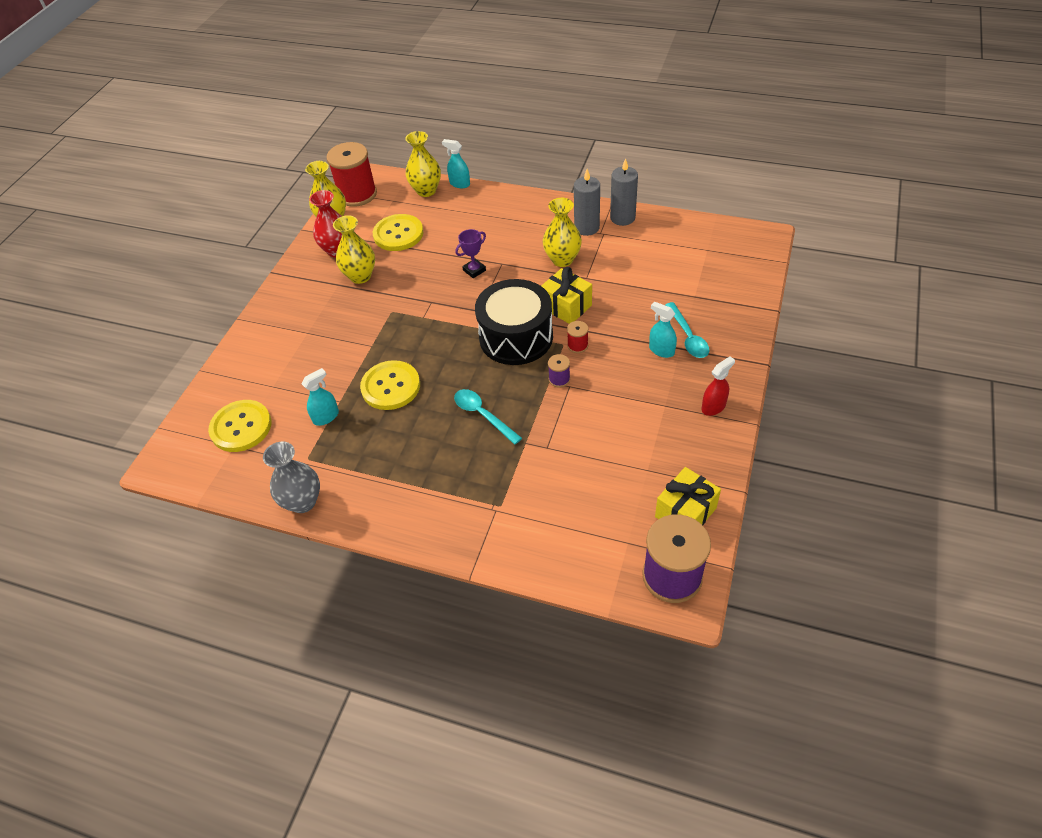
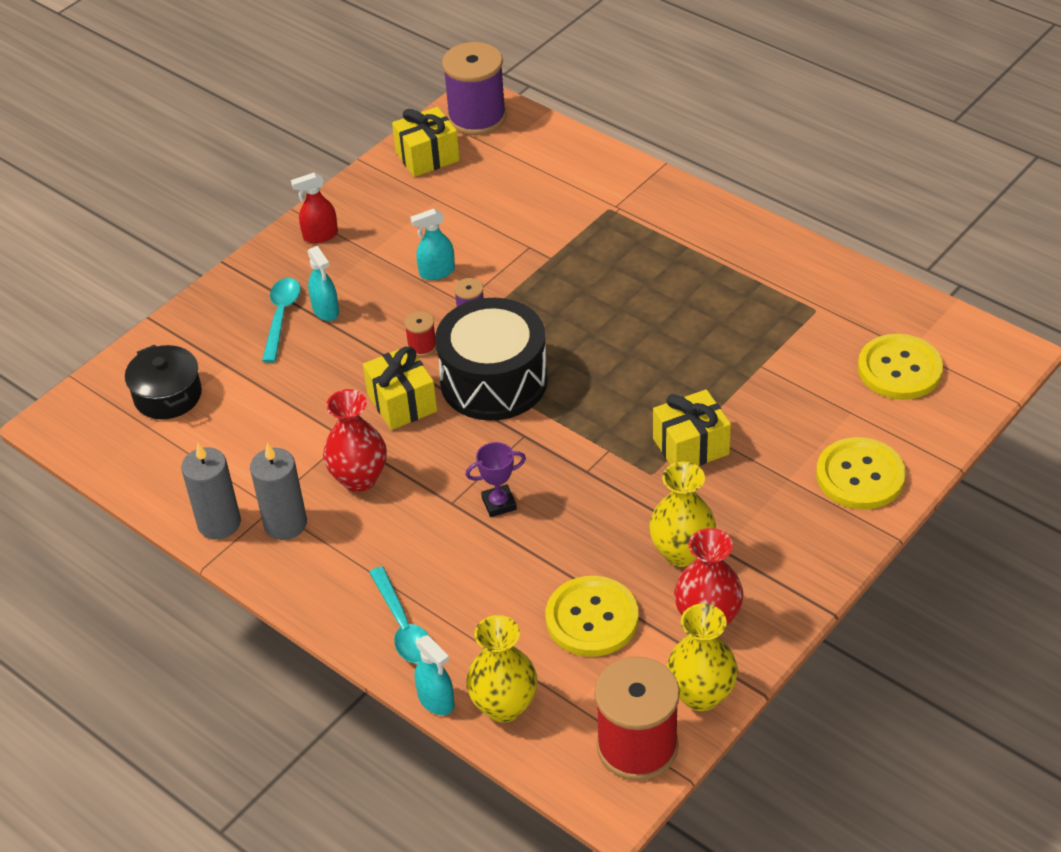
camera: 160 degrees left, 5 degrees down
grey vase [263,442,320,513] -> none
turquoise spray bottle [301,368,339,426] -> turquoise spray bottle moved to [410,209,455,280]
yellow button [360,360,420,410] -> yellow button moved to [816,437,906,510]
turquoise spoon [454,389,522,445] -> turquoise spoon moved to [369,567,430,663]
yellow vase [543,198,582,267] -> red vase [323,389,387,492]
none -> black pot [125,345,202,419]
none -> yellow gift [653,389,731,466]

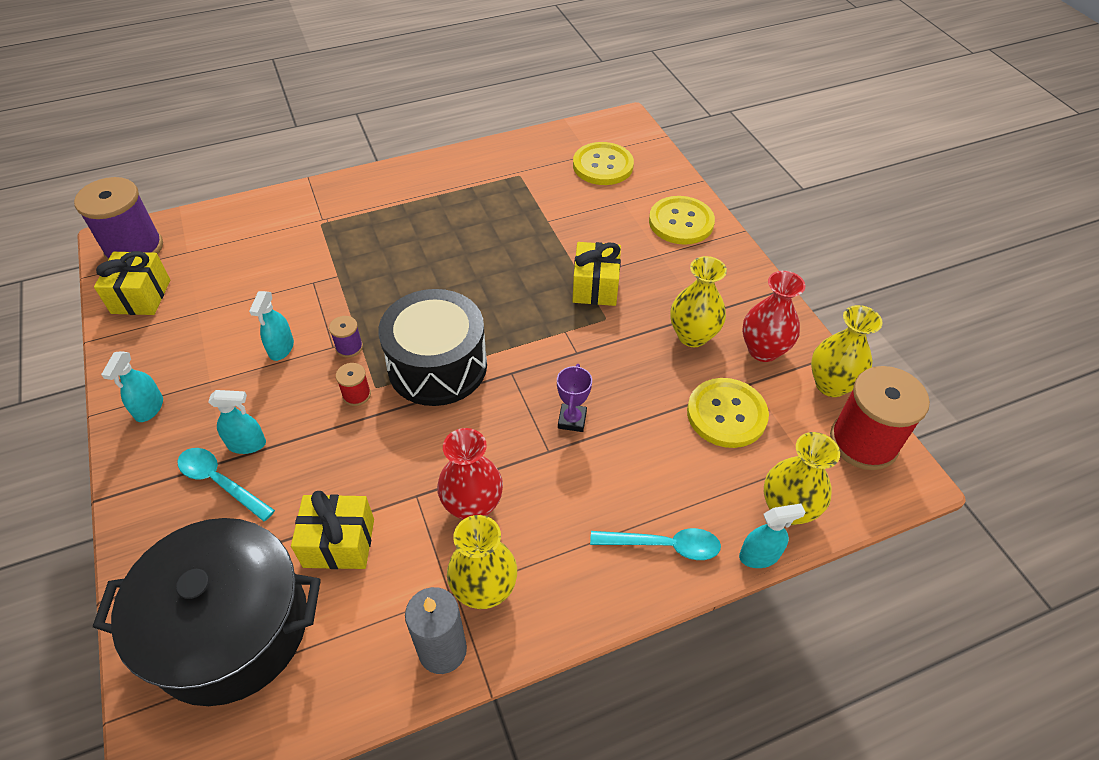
camera: 65 degrees left, 5 degrees up
black pot [125,345,202,419] -> black pot [93,518,321,706], size x1.92
grey candle [250,443,307,540] -> yellow vase [447,515,517,609]
red spray bottle [291,173,338,243] -> turquoise spray bottle [101,351,163,422]
yellow gift [363,346,437,430] -> yellow gift moved to [291,491,374,569]

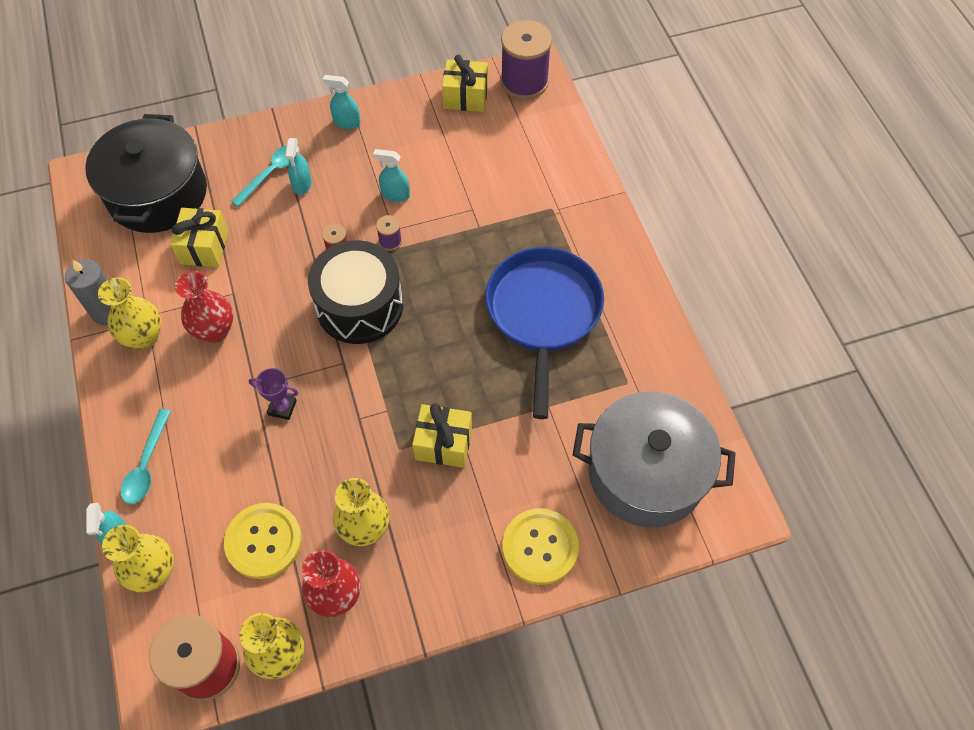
camera: 95 degrees right, 10 degrees up
yellow button [573,142,634,185] -> grey pot [573,391,736,528]
none -> blue pan [486,247,604,419]

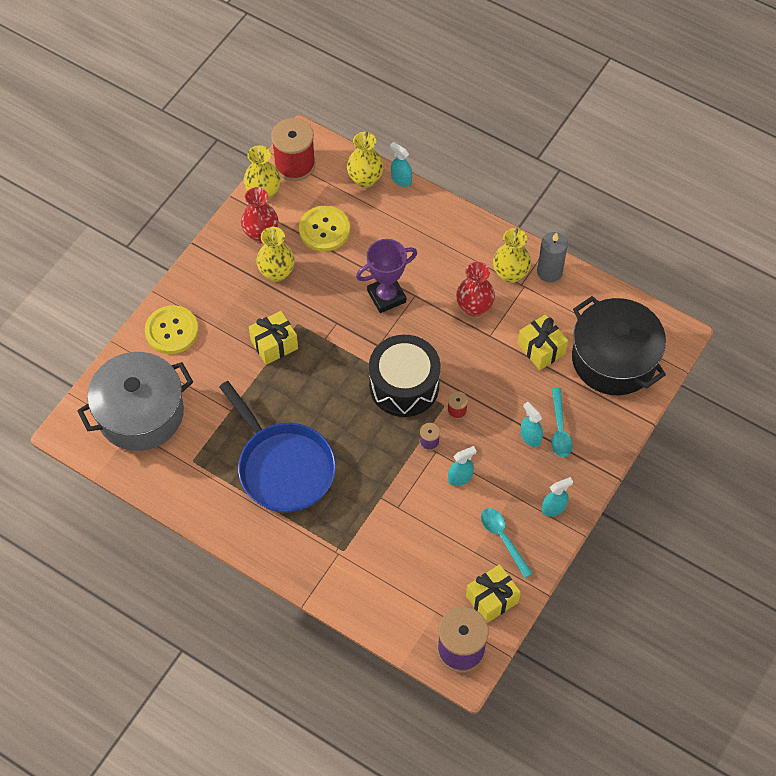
camera: 140 degrees right, 0 degrees up
turquoise spoon [121,409,171,504] -> turquoise spoon moved to [481,508,533,578]
purple trophy [249,368,298,420] -> purple trophy [356,239,417,313], size x1.77

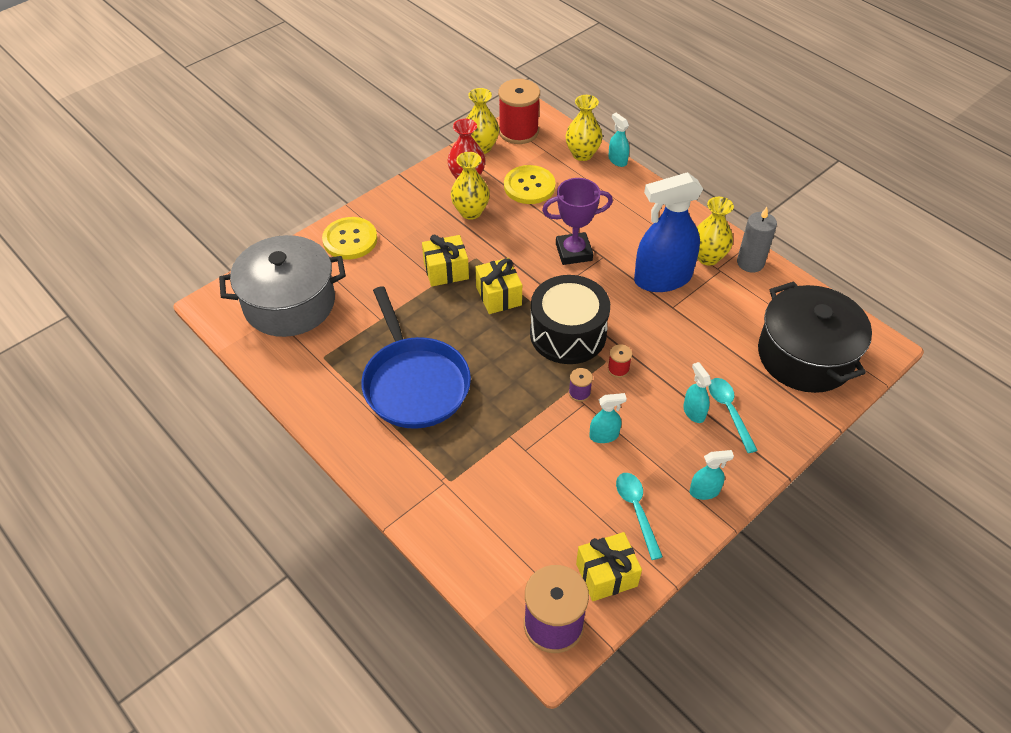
camera: 15 degrees right, 10 degrees down
red vase [456,262,495,317] -> blue spray bottle [634,172,703,292]
yellow gift [518,314,568,370] -> yellow gift moved to [475,258,522,314]
turquoise spoon [551,388,573,457] -> turquoise spoon turned 150 degrees clockwise [708,378,758,453]

